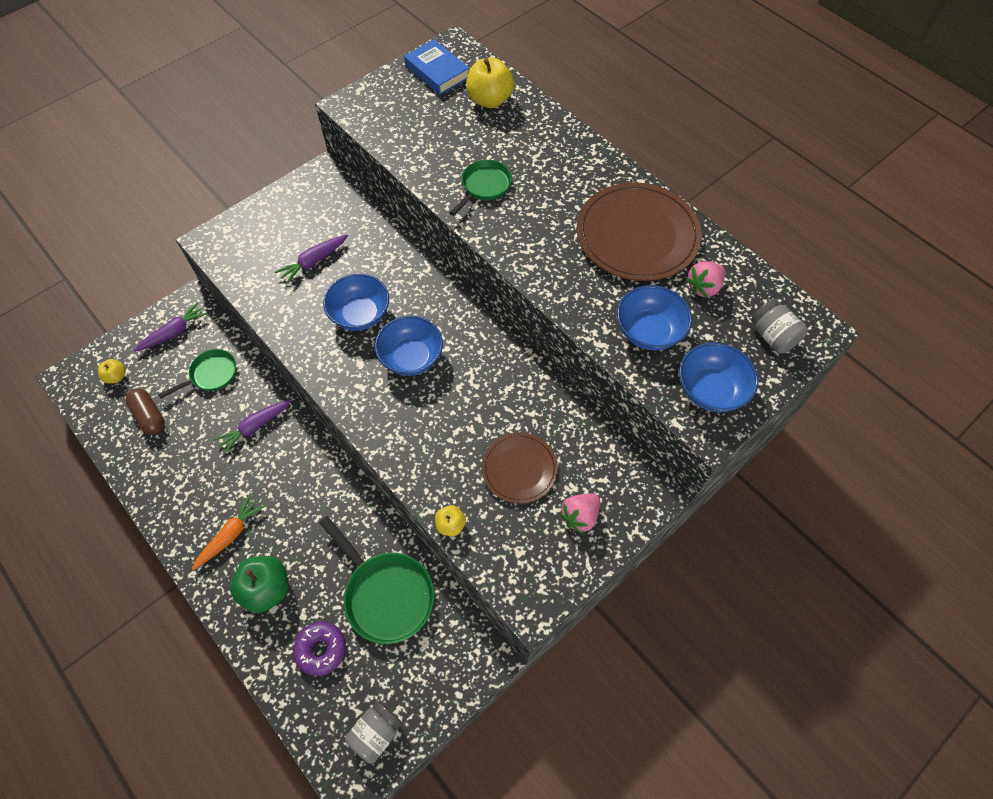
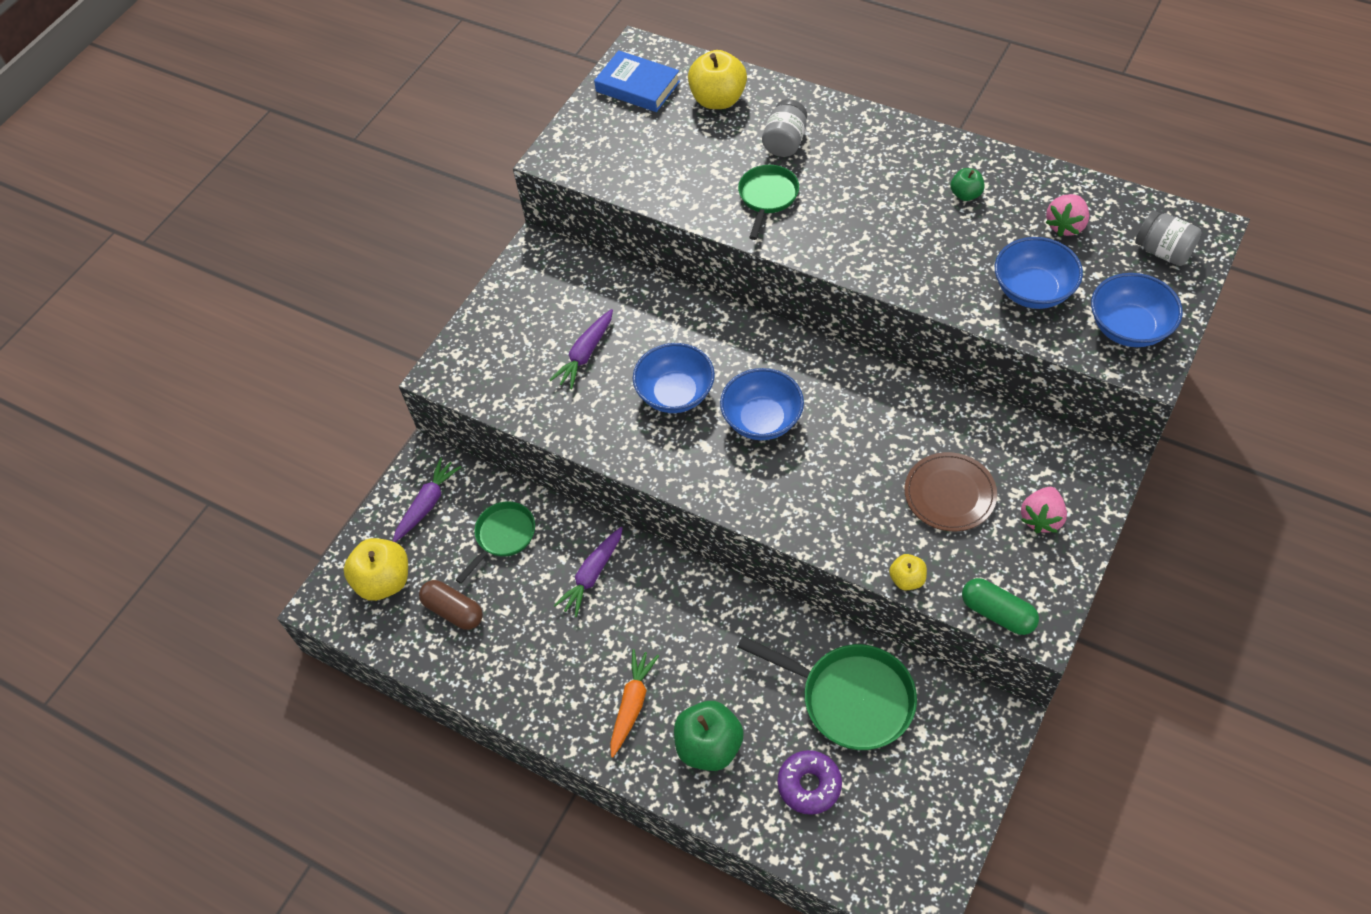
camera: 15 degrees left, 5 degrees down
yellow apple [98,359,126,384] -> yellow apple [343,538,408,601], size x1.88
grey jar [345,701,402,764] -> grey jar moved to [762,99,807,157]
brown plate [577,182,702,281] -> green apple [950,168,984,201]
none -> green capsule [962,578,1039,635]

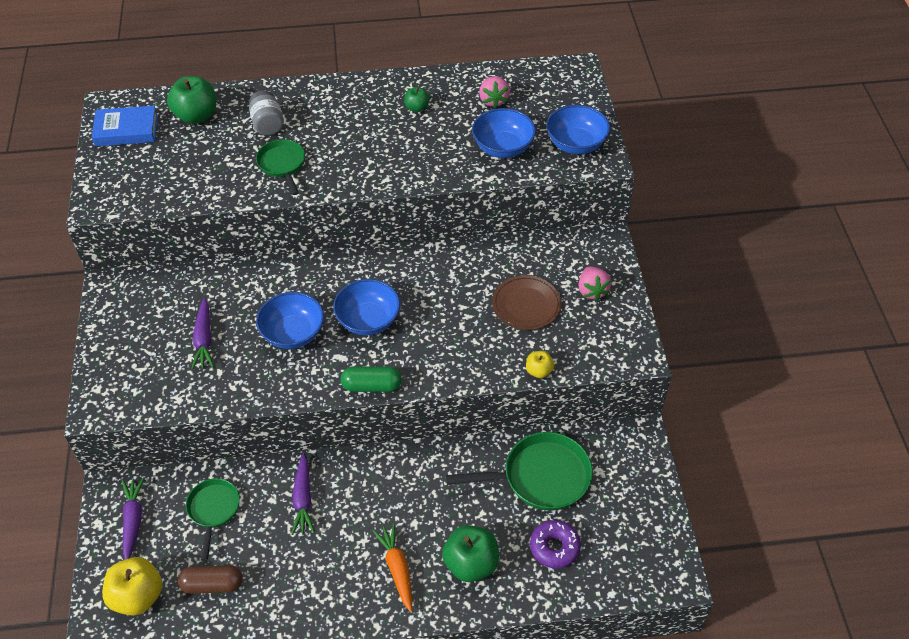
camera: 40 degrees left, 5 degrees down
yellow apple [688,50,747,109] -> green apple [167,76,216,124]
green capsule [962,578,1039,635] -> green capsule moved to [341,367,402,392]
grey jar [1135,211,1202,266] -> none

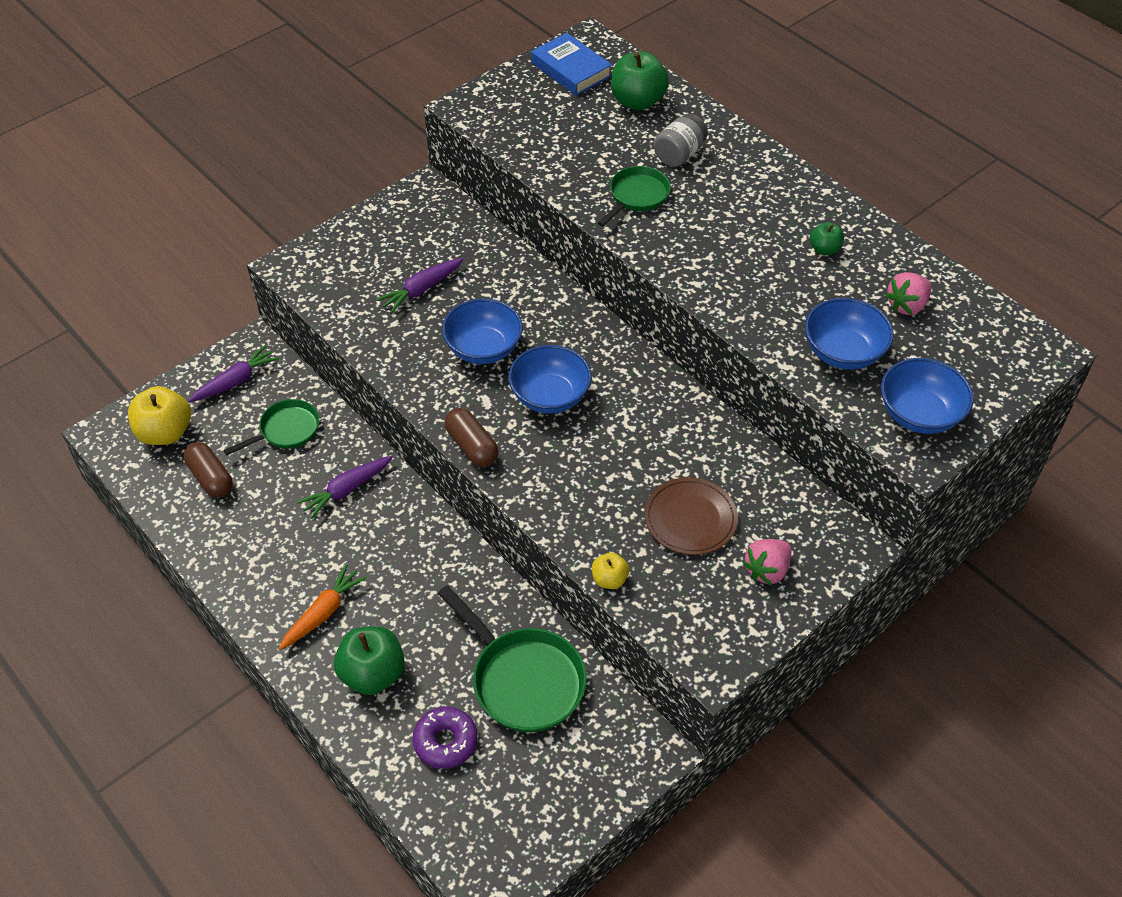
camera: 55 degrees right, 0 degrees up
green capsule [341,367,402,392] -> brown capsule [445,408,499,467]

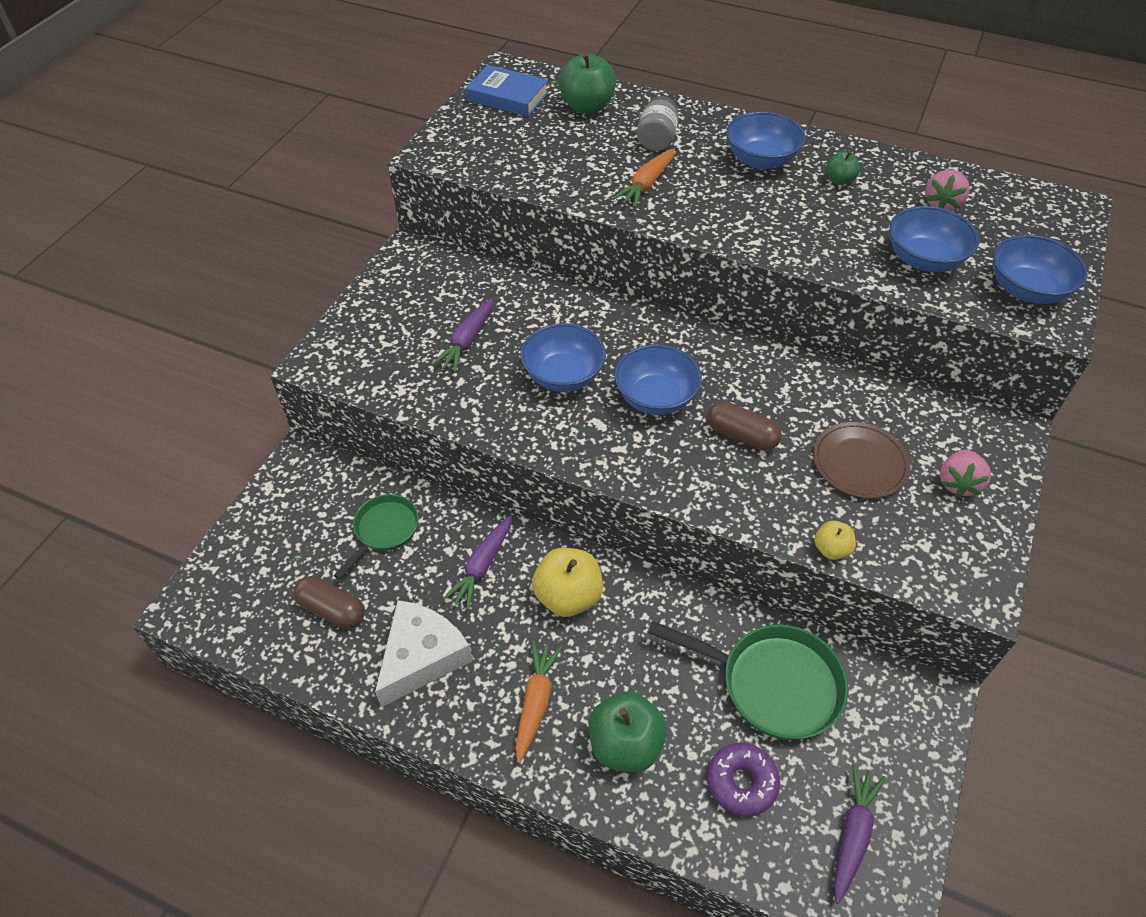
camera: 25 degrees left, 0 degrees up
yellow apple [128,386,191,445] -> yellow apple moved to [532,548,603,617]
purple carrot [188,345,279,402] -> purple carrot moved to [834,764,886,904]
brown capsule [445,408,499,467] -> brown capsule moved to [707,401,782,451]
green pan [598,166,671,227] -> orange carrot [612,148,675,208]
none -> white cheese [375,600,472,707]
none -> blue bowl [726,111,806,169]

